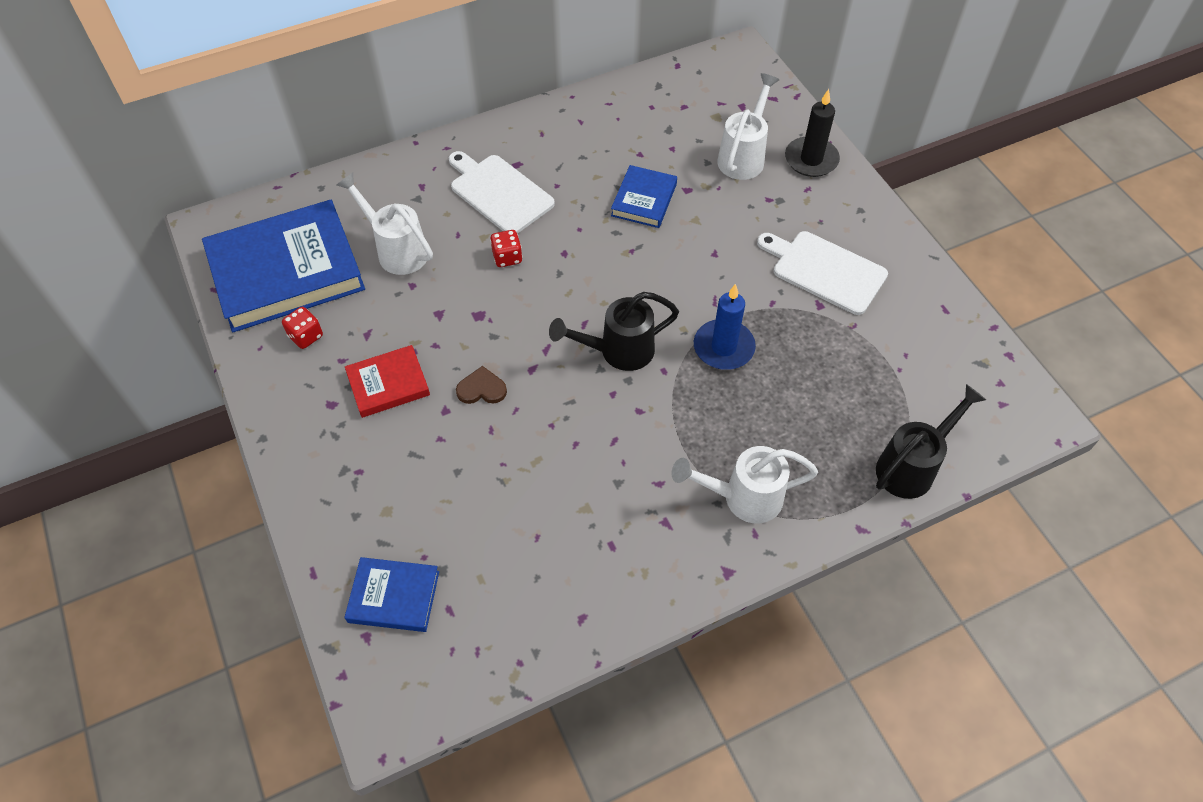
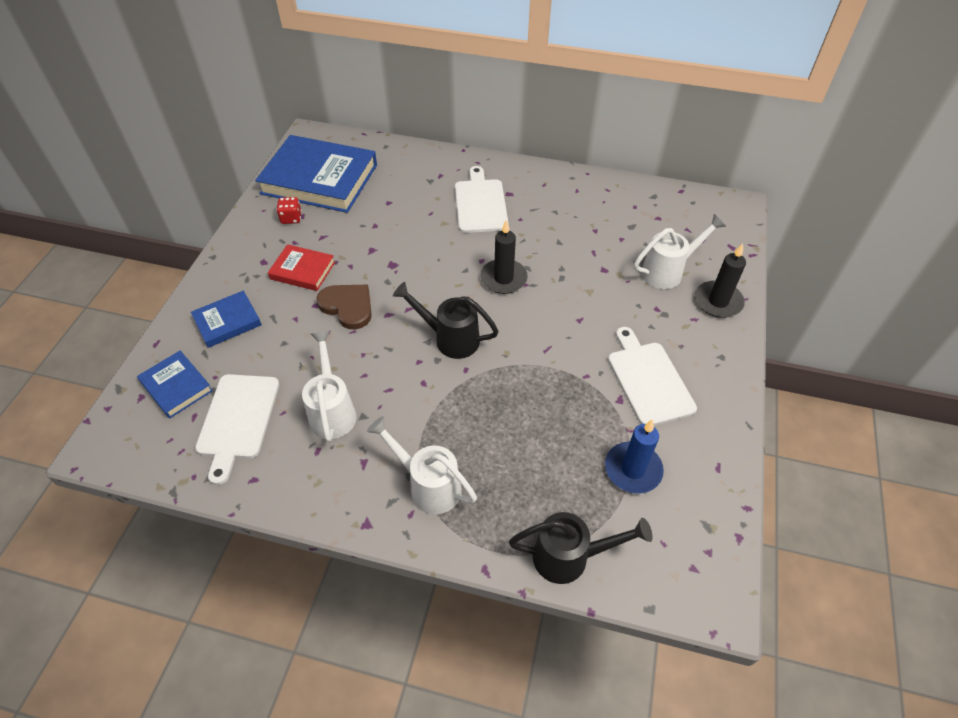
camera: 40 degrees right, 5 degrees down
white watering can [337,173,433,275] -> white watering can moved to [302,331,357,443]
brown heart [456,366,507,404] -> brown heart [316,285,372,329], size x1.61
red dice [490,230,523,267] -> none
blue book [611,165,677,228] -> blue book moved to [191,291,262,348]
blue candle [694,284,756,370] -> blue candle moved to [605,419,664,494]
none -> white cutting board [195,374,279,485]
none -> black candle [480,220,528,294]

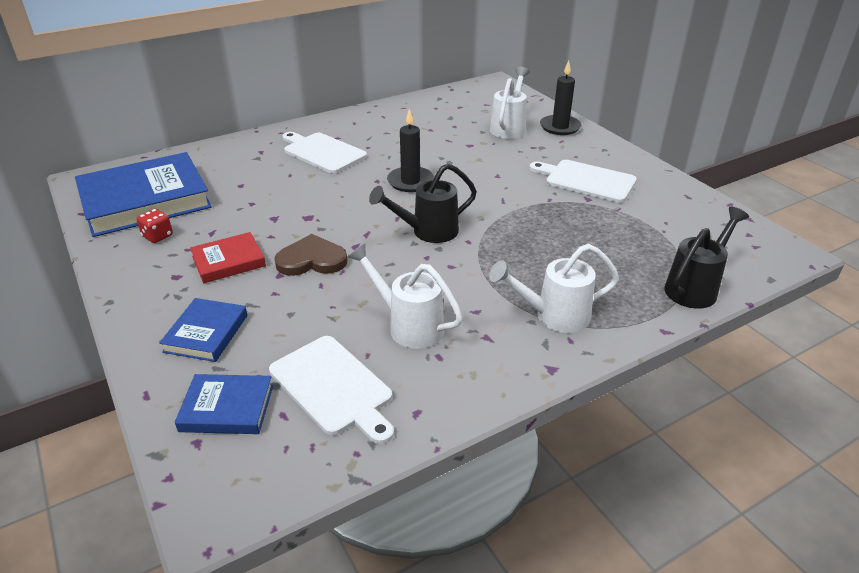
camera: 45 degrees left, 15 degrees down
blue candle [605,419,664,494] -> none

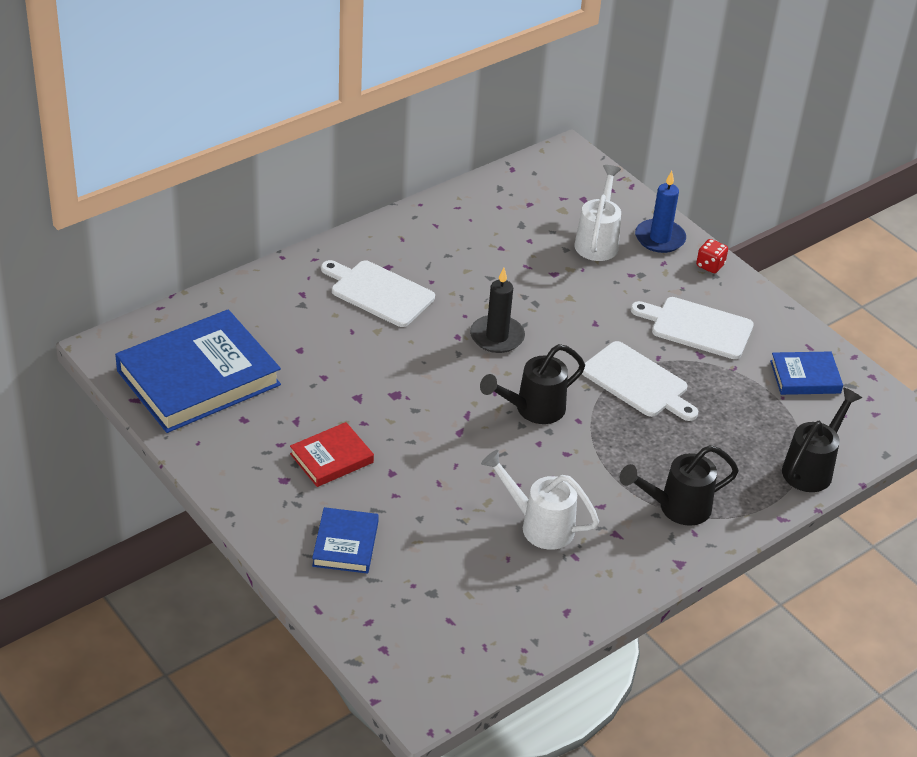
camera: 10 degrees left, 5 degrees up
red dice [136,209,173,243] -> red dice moved to [696,239,728,273]
blue book [175,374,273,434] -> blue book moved to [770,351,843,395]
white cutting board [269,336,394,444] -> white cutting board moved to [582,341,698,421]
brown heart [274,234,348,276] -> none
white watering can [489,244,619,333] -> black watering can [620,445,739,526]
black candle [540,61,582,135] -> blue candle [635,171,686,253]

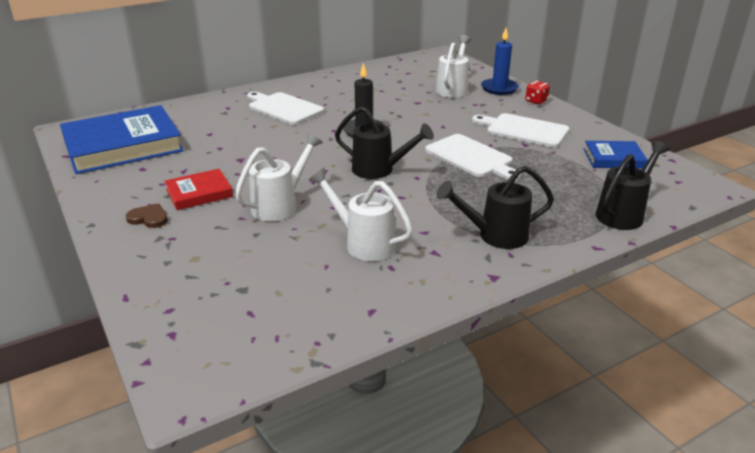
camera: 10 degrees right, 10 degrees down
blue book [312,507,379,574] -> none
black watering can [480,344,585,424] -> black watering can turned 135 degrees counterclockwise [335,106,434,179]
none -> brown heart [126,204,168,228]
none -> white watering can [235,133,323,221]

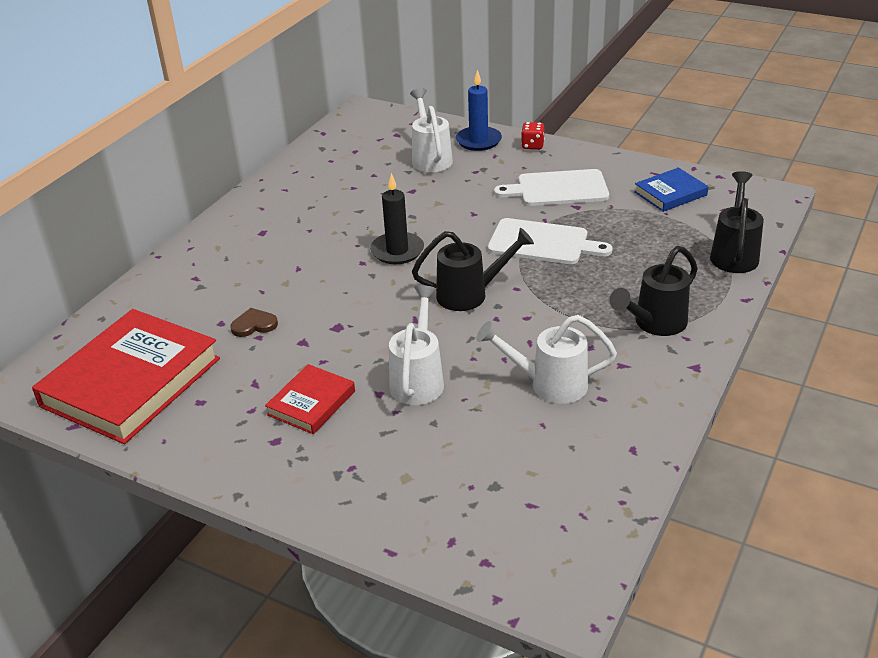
camera: 30 degrees left, 5 degrees up
blue book [60,105,184,174] -> red book [32,309,220,444]
brown heart [126,204,168,228] -> brown heart moved to [230,308,278,337]
white cutting board [247,92,324,125] -> none

